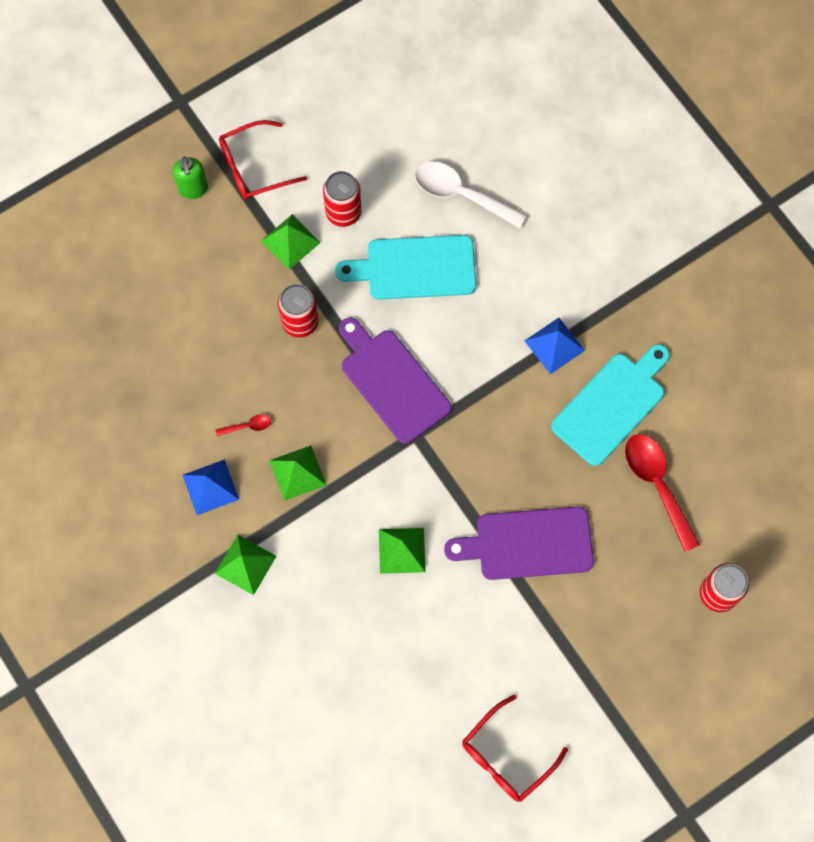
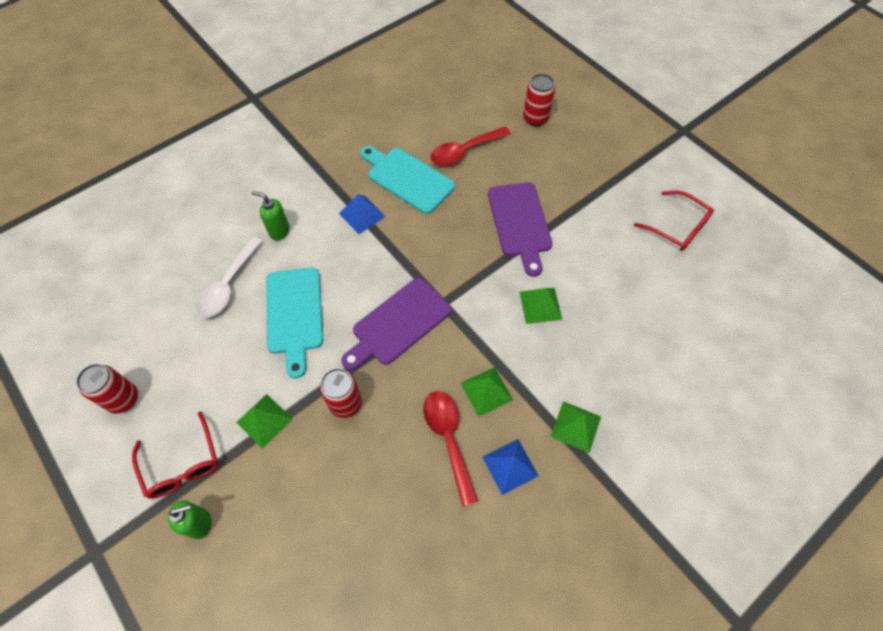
camera: 95 degrees left, 10 degrees down
red spoon [216,414,271,436] -> red spoon [423,391,478,506], size x2.24
red can [323,171,361,227] -> red can moved to [76,364,138,414]
none -> green soap dispenser [251,190,290,241]

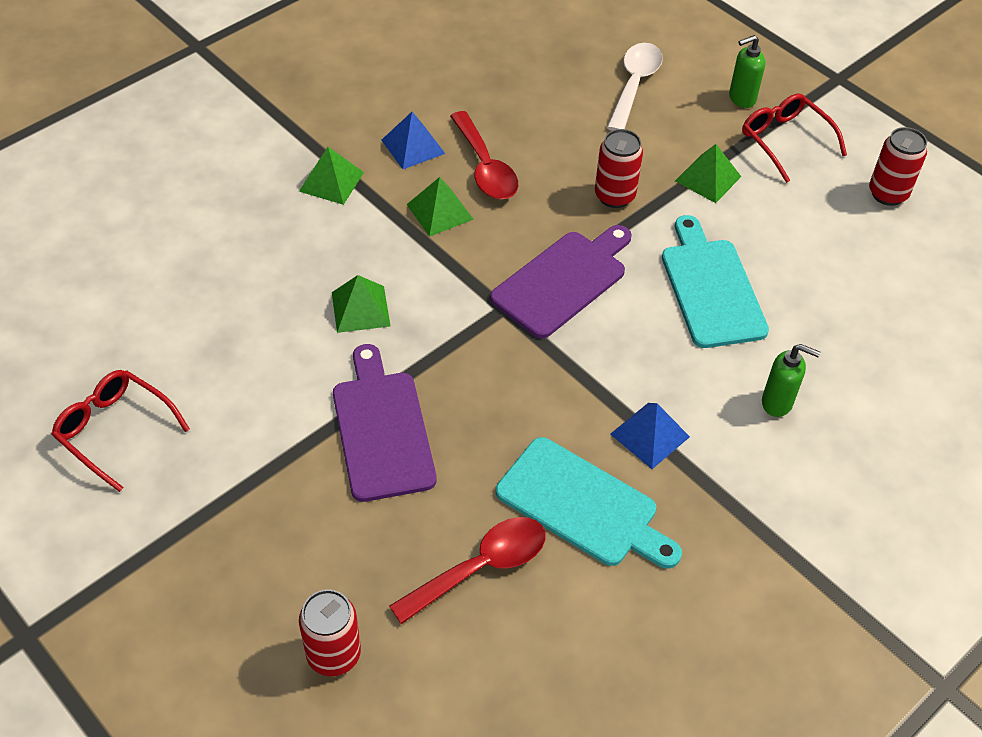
camera: 175 degrees right, 10 degrees down
white spoon [195,236,262,318] -> white spoon moved to [607,43,663,131]

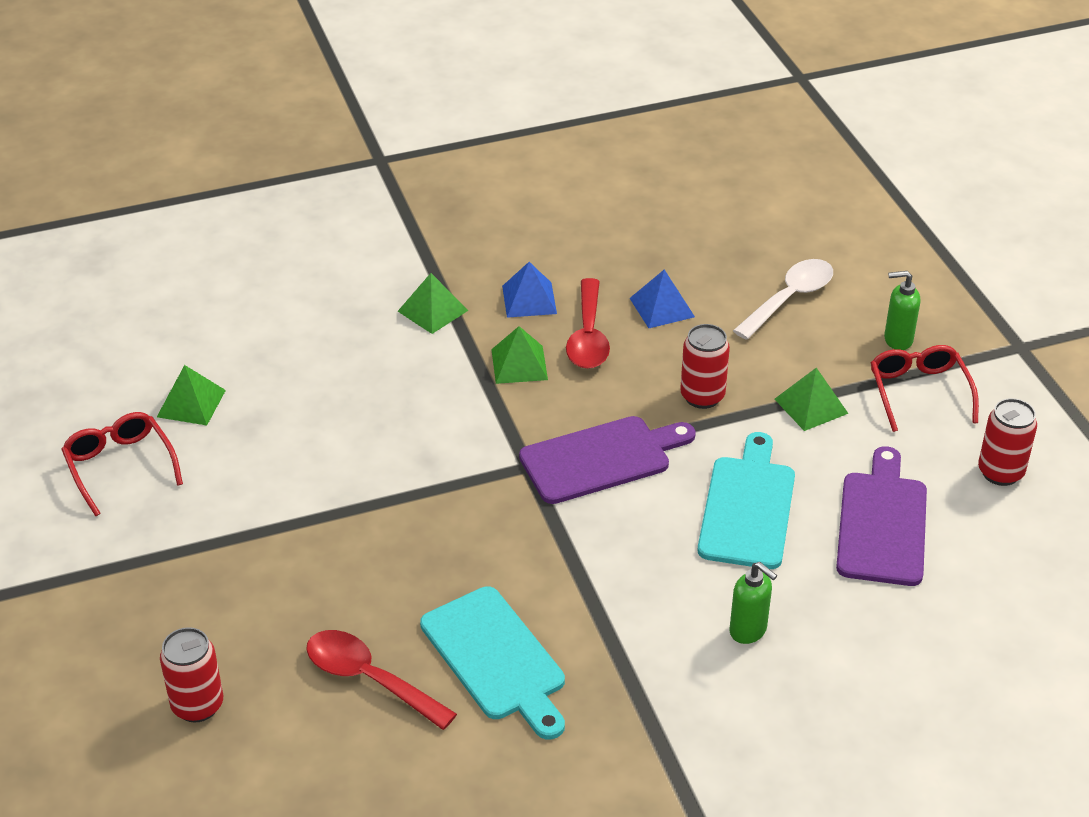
camera: 25 degrees right, 10 degrees down
green pyramid [332,275,390,333] -> green pyramid moved to [157,365,226,425]
purple cutting board [333,344,437,502] -> purple cutting board moved to [836,446,927,586]
red spoon [389,517,546,624] -> red spoon turned 135 degrees counterclockwise [306,630,457,730]
blue pyramid [610,403,690,469] -> blue pyramid moved to [630,270,695,328]

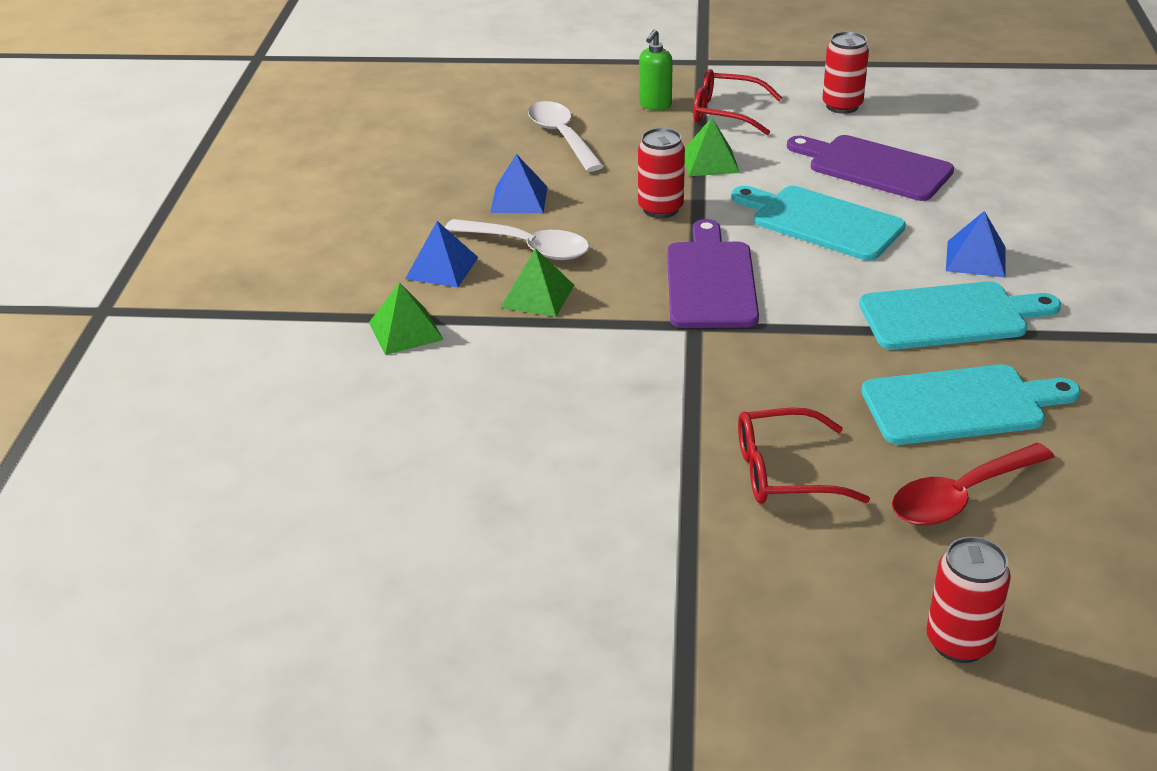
camera: 65 degrees left, 5 degrees down
red glasses [61,412,183,516] -> red glasses moved to [738,408,870,504]
green pyramid [157,365,226,425] -> none
red spoon [566,278,610,369] -> white spoon [445,219,589,260]
green soap dispenser [730,562,777,644] -> blue pyramid [946,211,1006,277]
none -> turquoise cutting board [859,281,1061,350]

